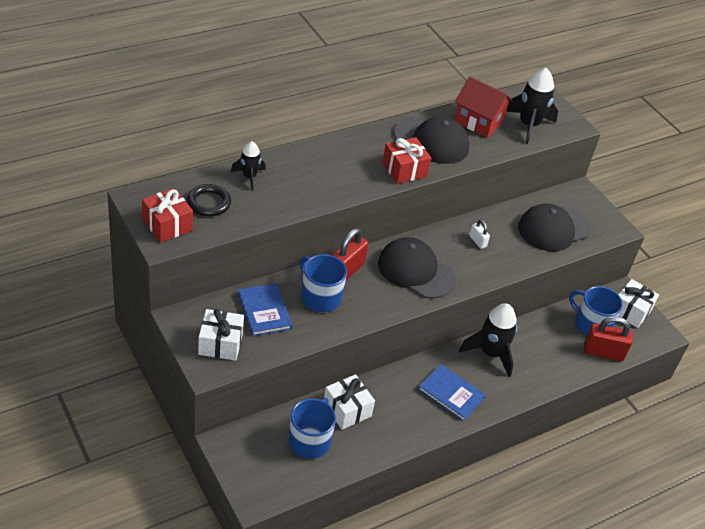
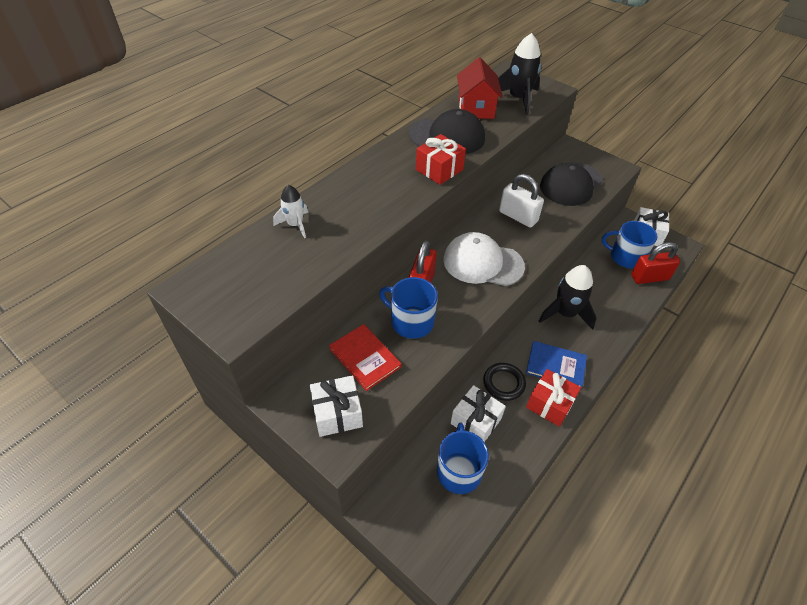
camera: 15 degrees left, 5 degrees up
red gift [142,188,193,243] -> red gift moved to [526,369,581,427]
black ring [187,184,231,217] -> black ring moved to [483,363,526,401]
black rocket [231,141,266,191] -> white rocket [273,185,308,238]
blue book [238,283,292,336] -> red book [329,324,402,391]
black cap [378,237,456,299] -> white cap [443,232,525,286]
red house [455,76,513,138] -> red house turned 75 degrees clockwise [457,57,503,119]
white padlock [469,220,490,249] -> white padlock [499,174,544,228], size x1.91

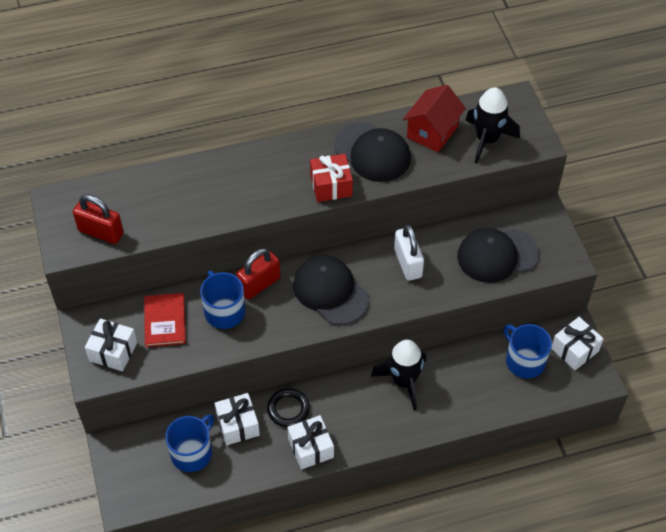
camera: 35 degrees right, 5 degrees up
white rocket [273,185,308,238] -> none
white cap [443,232,525,286] -> black cap [293,255,369,325]
blue book [526,341,587,388] -> none
red gift [526,369,581,427] -> white gift [287,415,334,470]
red padlock [631,242,680,284] -> red padlock moved to [73,194,124,244]

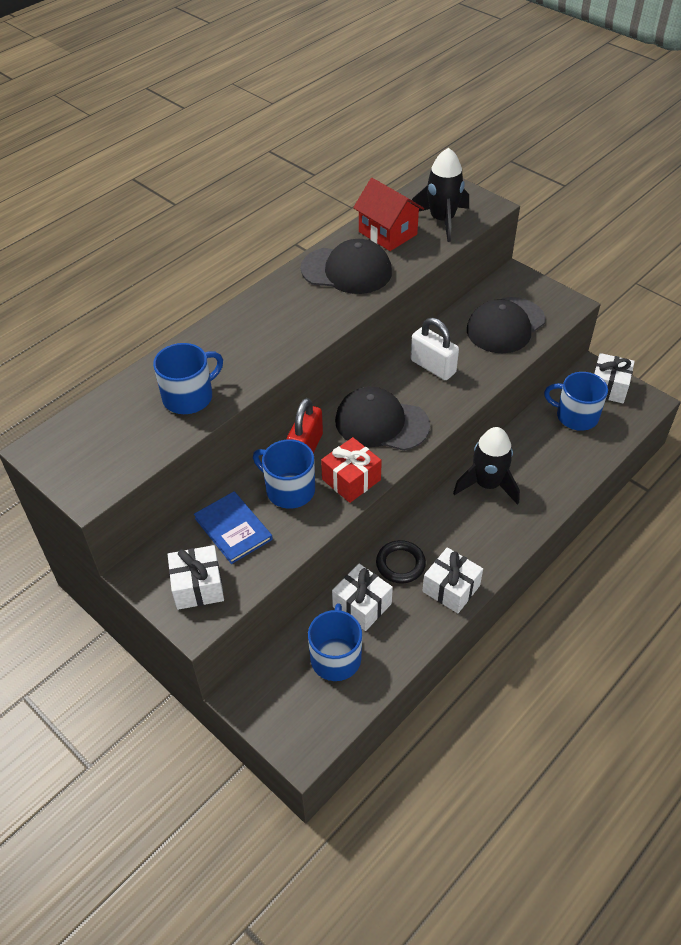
camera: 30 degrees left, 5 degrees down
red padlock [73,194,124,244] -> none
red book [144,293,186,347] -> blue book [194,491,273,564]
red gift [310,154,353,202] -> red gift moved to [321,437,382,503]
red house [403,85,466,152] -> red house turned 45 degrees counterclockwise [353,178,424,251]
none -> blue mug [153,343,223,414]

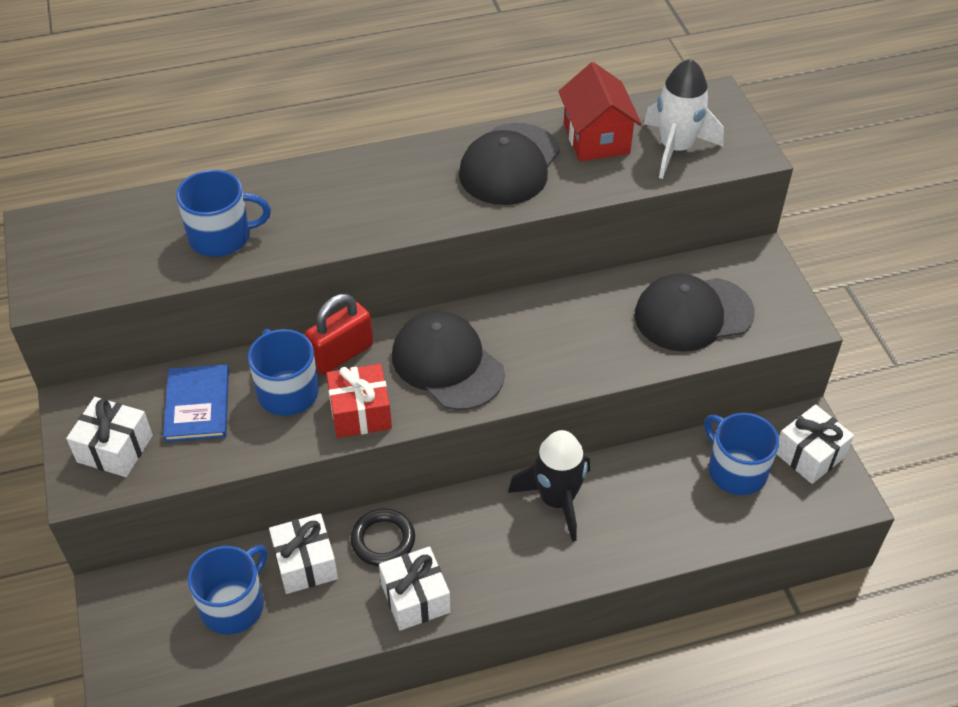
camera: 30 degrees right, 0 degrees up
black cap [301,239,392,294] -> black cap turned 75 degrees clockwise [459,123,560,205]
black rocket [411,148,469,242] -> white rocket [644,58,724,179]
white padlock [411,318,459,380] -> none

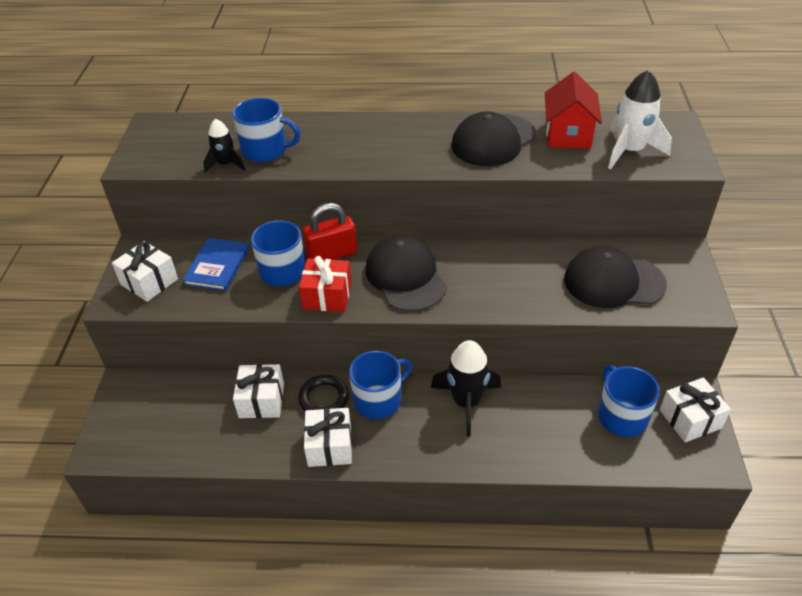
camera: 20 degrees right, 5 degrees down
blue mug [188,545,268,635] -> blue mug moved to [349,351,412,419]
none -> black rocket [203,119,245,173]

